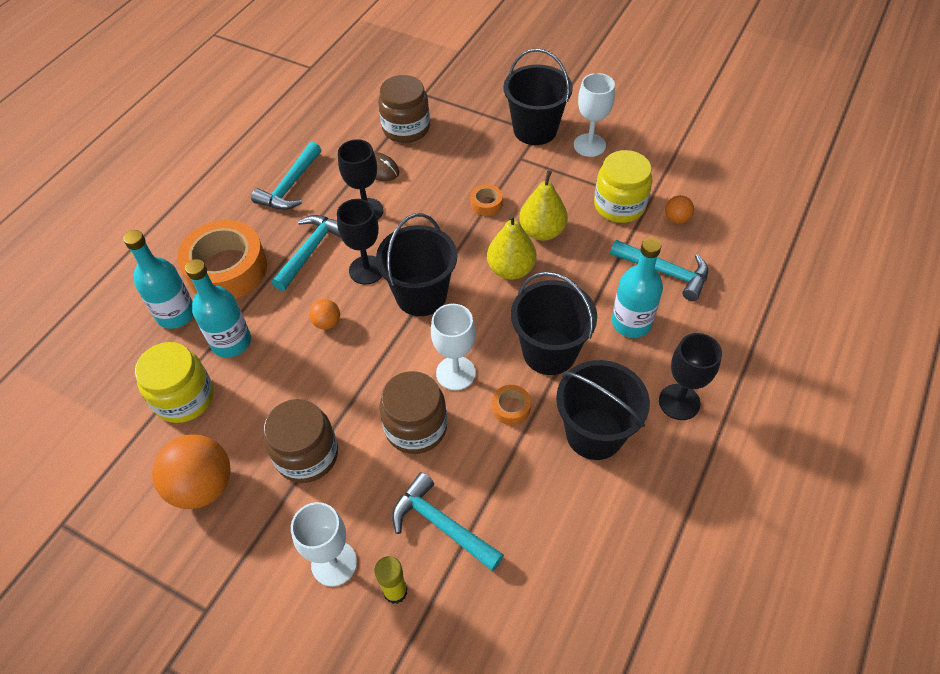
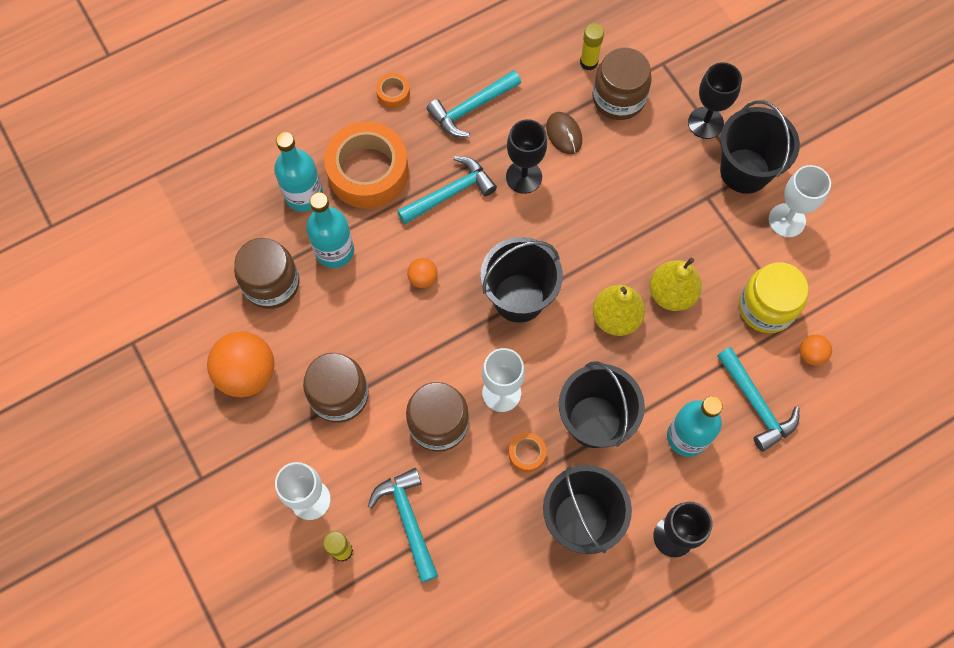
camera: 30 degrees right, 15 degrees up
yellow jar [135,342,214,423] -> brown jar [234,238,300,309]
black goblet [337,199,383,285] -> black goblet moved to [688,62,742,139]
orange tape [470,184,503,216] -> orange tape moved to [376,73,410,108]
none -> yellow glue stick [580,23,604,70]

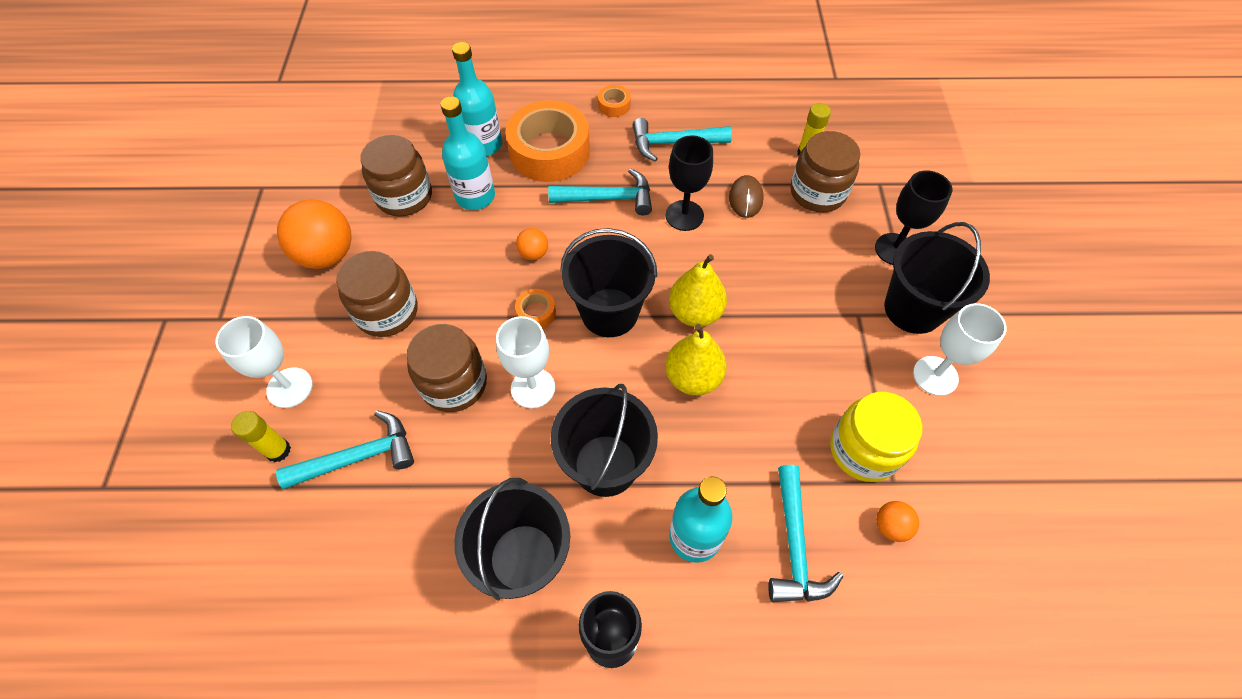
camera: 30 degrees right, 10 degrees down
turquoise hammer [368,468,438,583] -> turquoise hammer turned 60 degrees clockwise [276,411,414,489]
orange tape [509,433,547,472] -> orange tape moved to [515,289,556,329]
yellow pear [650,257,702,311] -> yellow pear moved to [669,254,727,327]

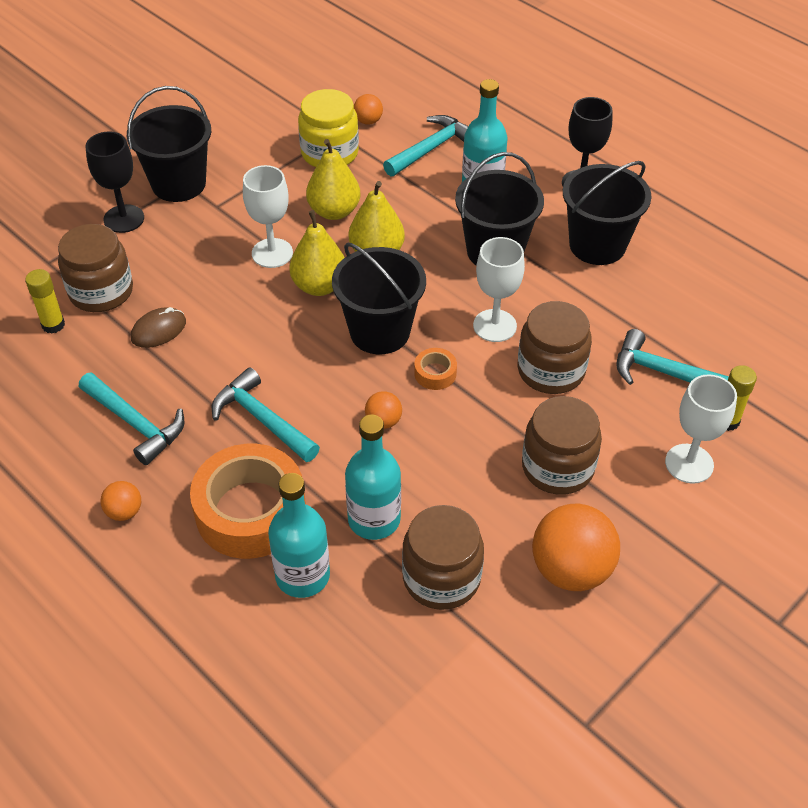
camera: 135 degrees left, 10 degrees down
orange tape [598,85,631,117] -> orange ball [101,481,141,521]
black goblet [666,135,713,231] -> none
white goblet [913,303,1007,396] -> white goblet moved to [243,165,293,268]
none -> yellow pear [306,139,360,220]

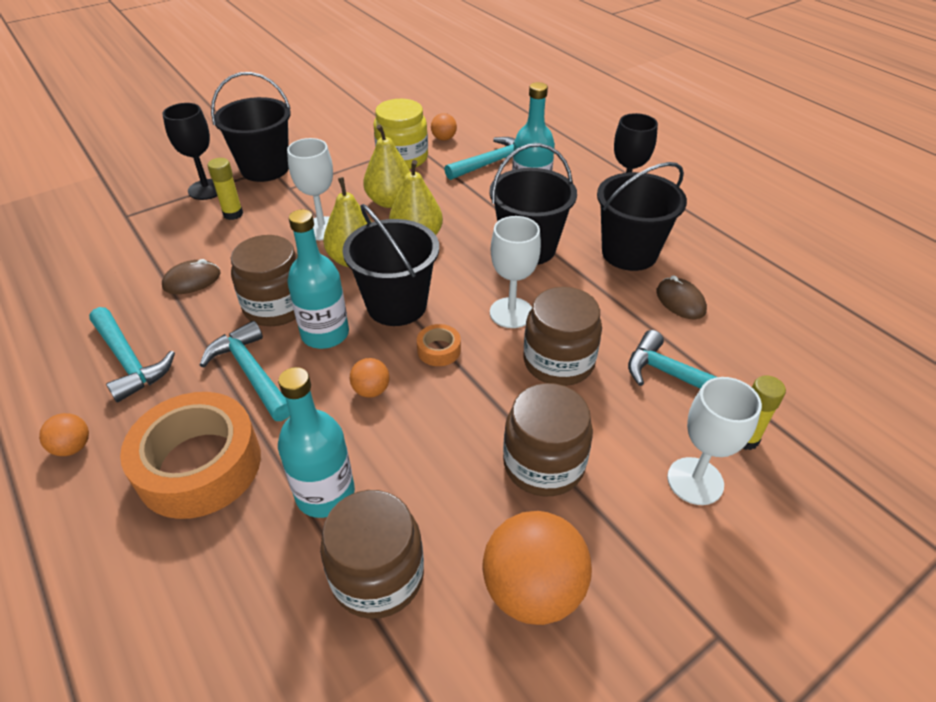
camera: 10 degrees right, 5 degrees down
yellow glue stick [25,269,65,334] -> yellow glue stick moved to [208,158,243,220]
brown jar [58,224,133,312] -> brown jar moved to [231,235,298,326]
turquoise bottle [268,473,330,598] -> turquoise bottle moved to [287,209,349,349]
none -> brown mouse [657,275,707,319]

